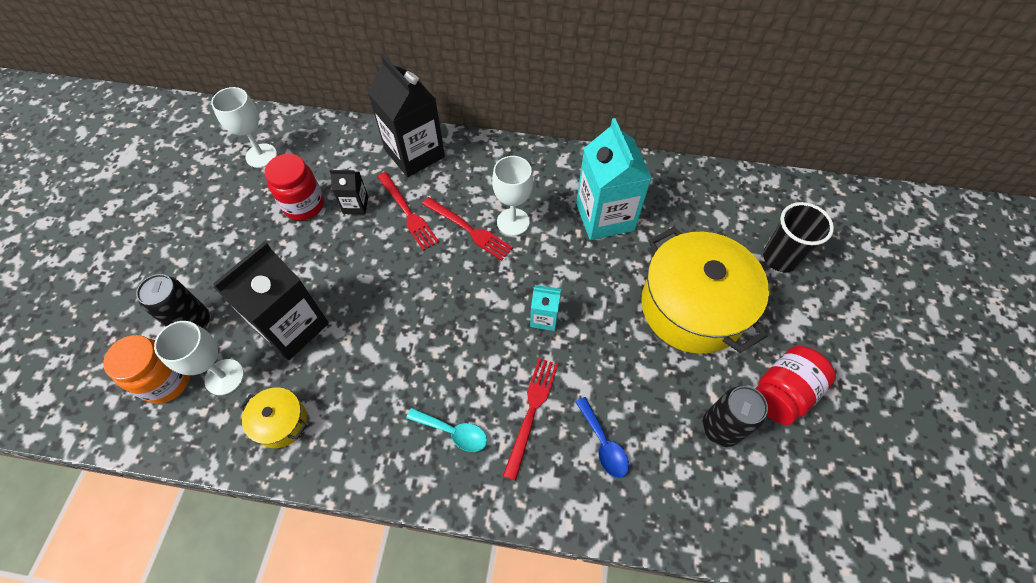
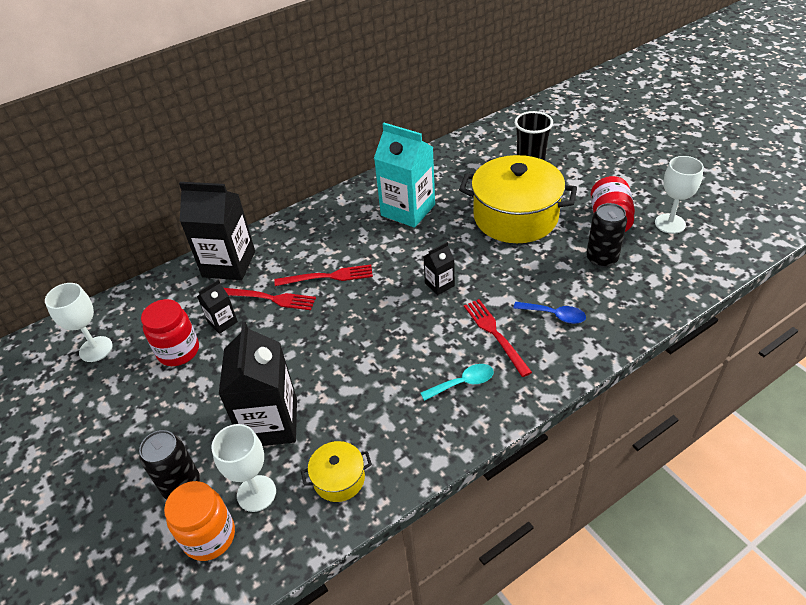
camera: 40 degrees left, 15 degrees down
white goblet [492,156,533,236] -> white goblet moved to [655,156,704,234]
turquoise carton [530,285,561,331] -> black carton [423,242,455,295]

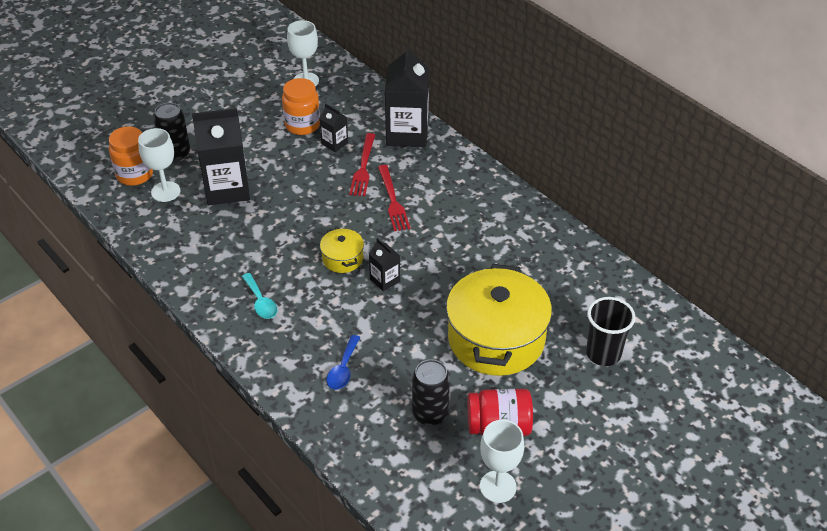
camera: 80 degrees right, 0 degrees up
red jar [141,299,199,366] -> orange jar [282,78,320,135]
yellow pot [301,441,372,502] -> yellow pot moved to [320,227,364,273]
turquoise carton [374,123,435,228] -> none
red fork [464,299,532,377] -> none

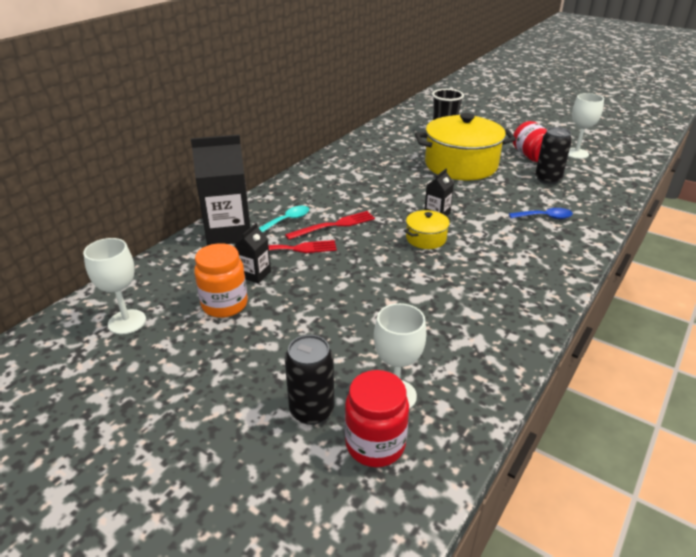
camera: 105 degrees left, 10 degrees down
orange jar [109,126,153,186] -> red jar [345,370,409,467]
black carton [192,108,250,205] -> none
turquoise spoon [242,273,277,319] -> turquoise spoon moved to [259,206,309,232]

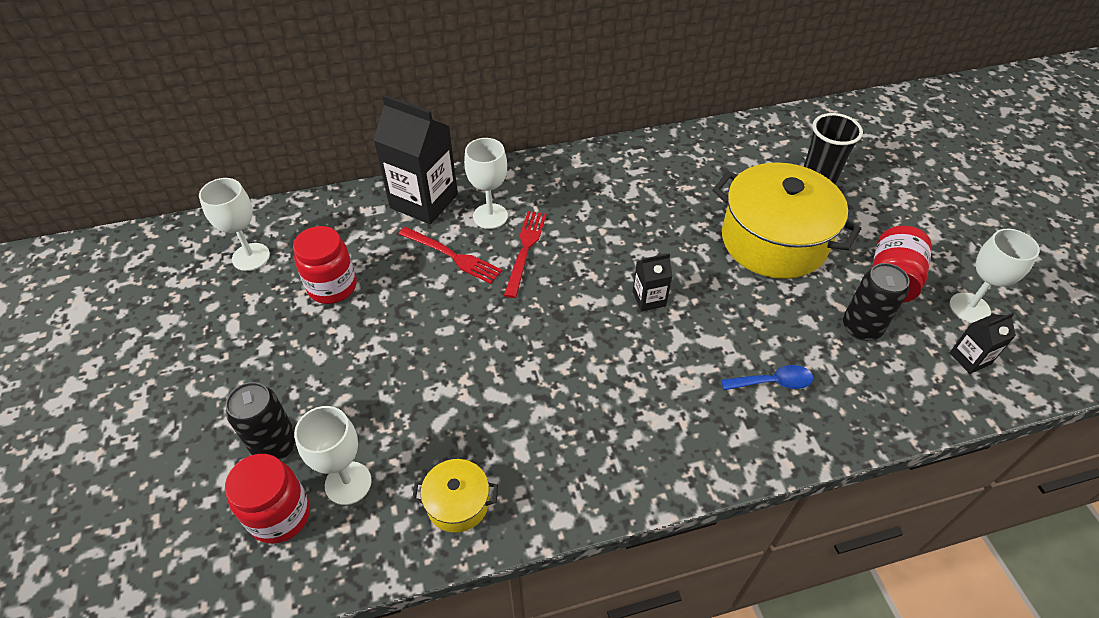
camera: 40 degrees right, 15 degrees up
orange jar [194,243,248,318] -> red jar [293,226,356,304]
black carton [235,223,271,284] -> black carton moved to [949,313,1016,374]
turquoise spoon [259,206,309,232] -> white goblet [464,138,508,229]
red fork [285,211,375,240] -> red fork turned 90 degrees counterclockwise [504,211,546,298]
yellow pot [404,210,451,249] -> yellow pot moved to [412,459,498,533]
blue spoon [509,208,573,219] -> blue spoon turned 45 degrees counterclockwise [721,365,813,390]

